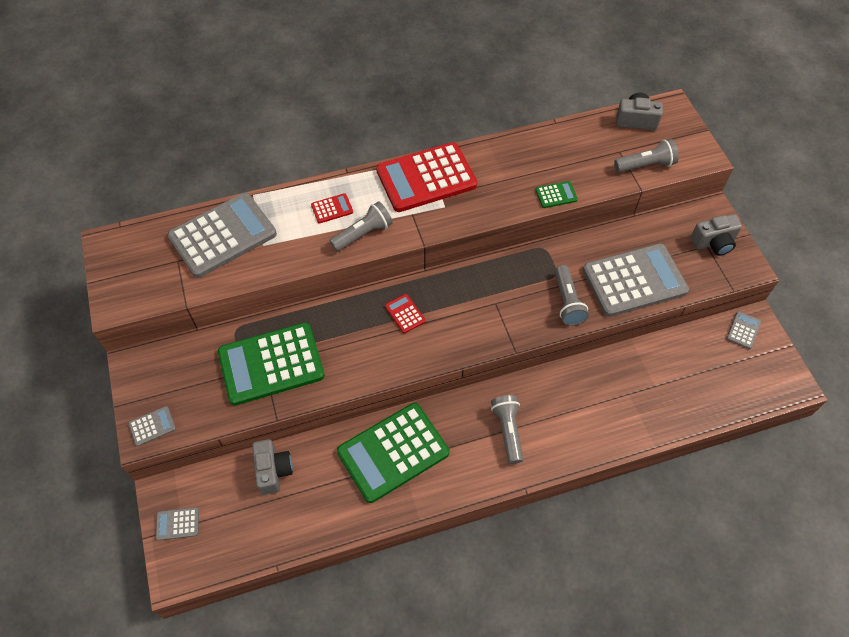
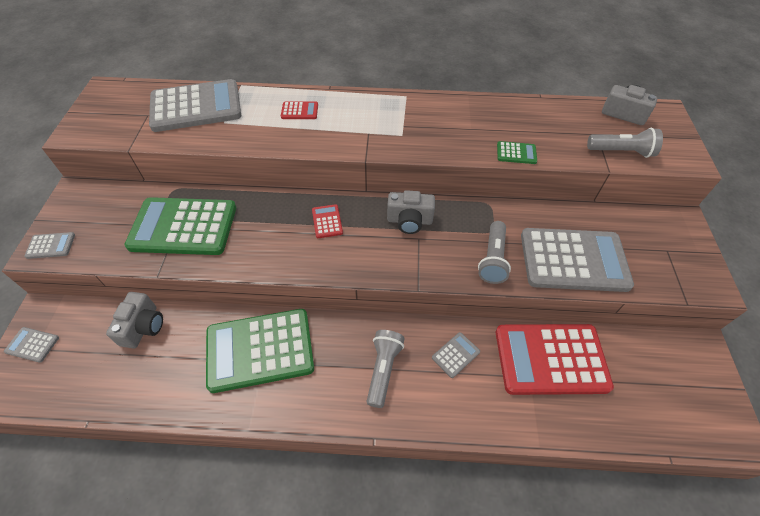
camera: 20 degrees right, 5 degrees down
grey flashlight [329,201,393,251] -> none
red calculator [376,142,477,212] -> red calculator moved to [496,324,614,395]
grey camera [690,214,742,256] -> grey camera moved to [387,190,435,234]
grey calculator [726,311,761,349] -> grey calculator moved to [432,332,480,378]

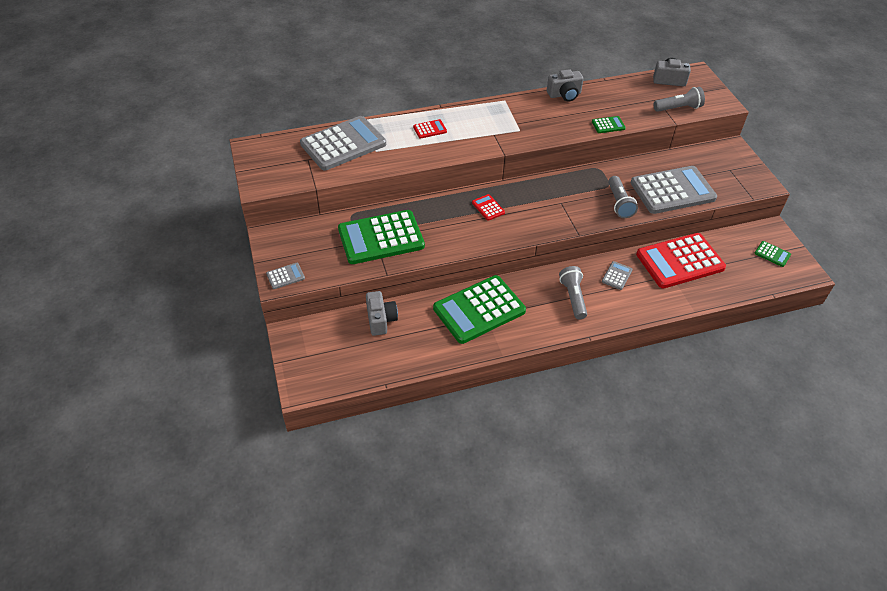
camera: 20 degrees left, 5 degrees down
grey calculator [4,327,59,363] -> none
grey camera [387,190,435,234] -> grey camera moved to [547,69,584,101]
none -> green calculator [755,241,791,267]

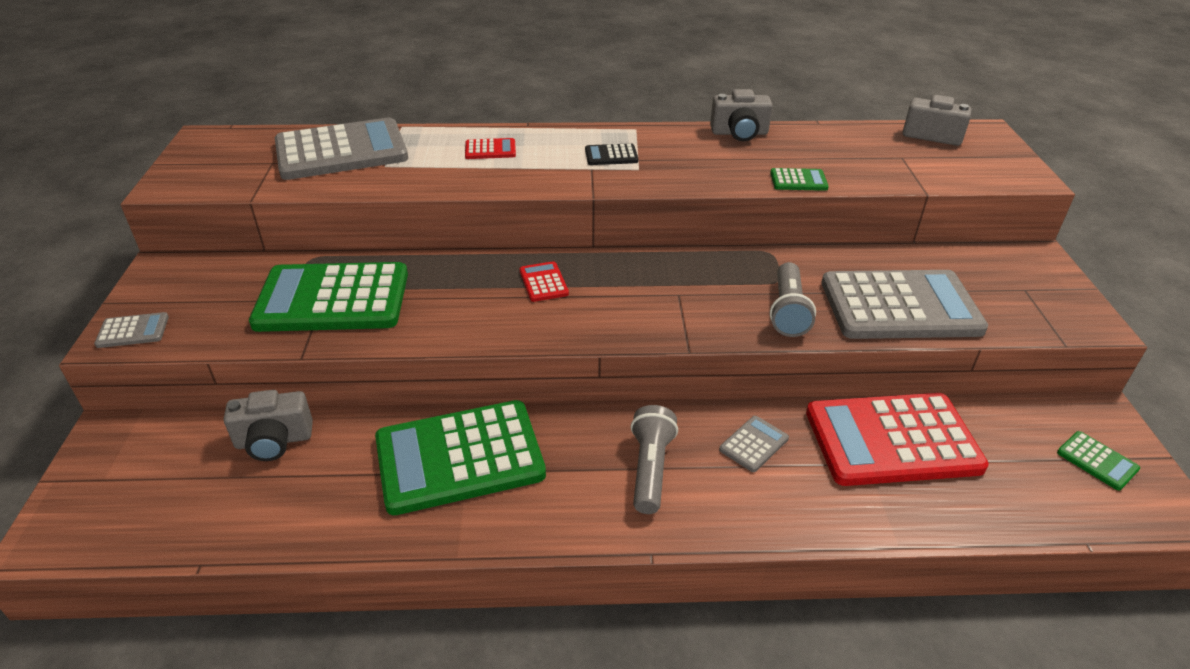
camera: 15 degrees right, 10 degrees down
grey camera [366,291,398,336] -> grey camera turned 75 degrees clockwise [224,390,313,461]
grey flashlight [654,87,705,112] -> none
none -> black calculator [585,143,638,165]

